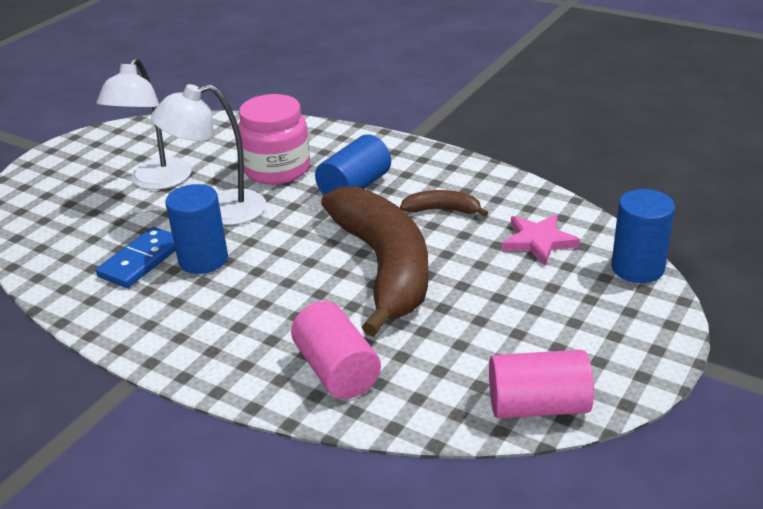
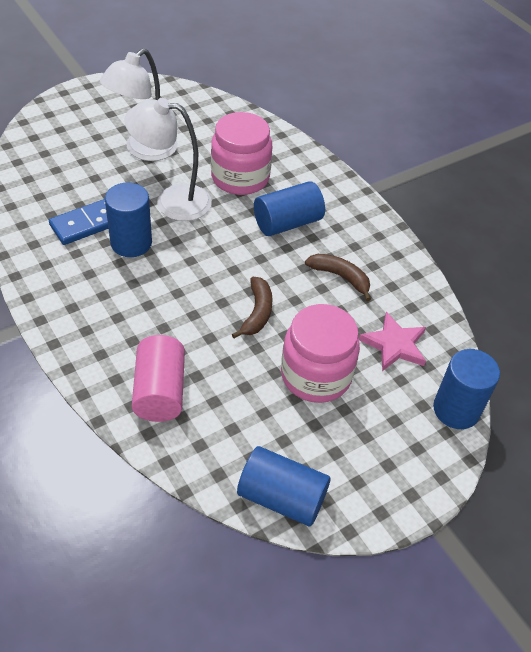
camera: 20 degrees right, 15 degrees up
brown banana [321,186,428,337] -> brown banana [232,277,273,338], size x0.41
pink cylinder [489,350,594,418] -> blue cylinder [237,446,331,526]
none -> pink jar [281,304,360,403]

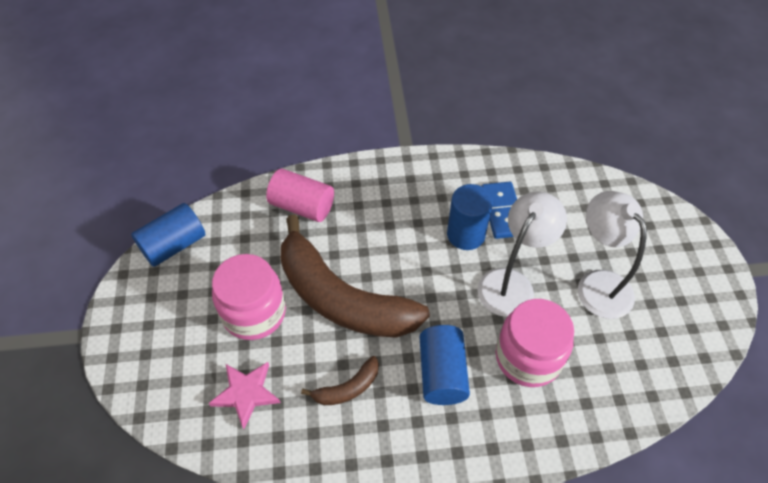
camera: 120 degrees right, 5 degrees up
brown banana [232,277,273,338] -> brown banana [281,214,430,338], size x2.42
blue cylinder [433,349,500,429] -> none

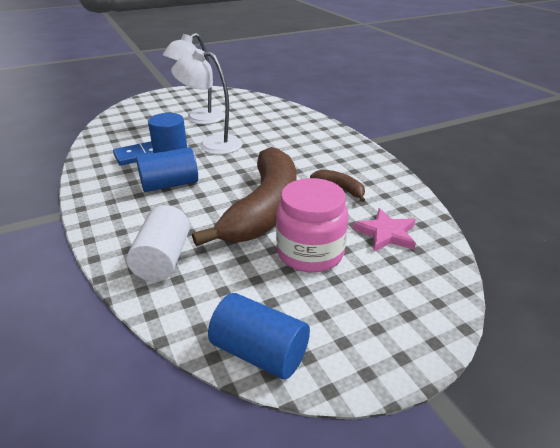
camera: 110 degrees left, 20 degrees down
pink cylinder [266,169,334,222] -> white cylinder [126,205,190,282]
blue cylinder [420,325,470,405] -> blue cylinder moved to [136,147,198,192]
pink jar [496,299,574,387] -> none

